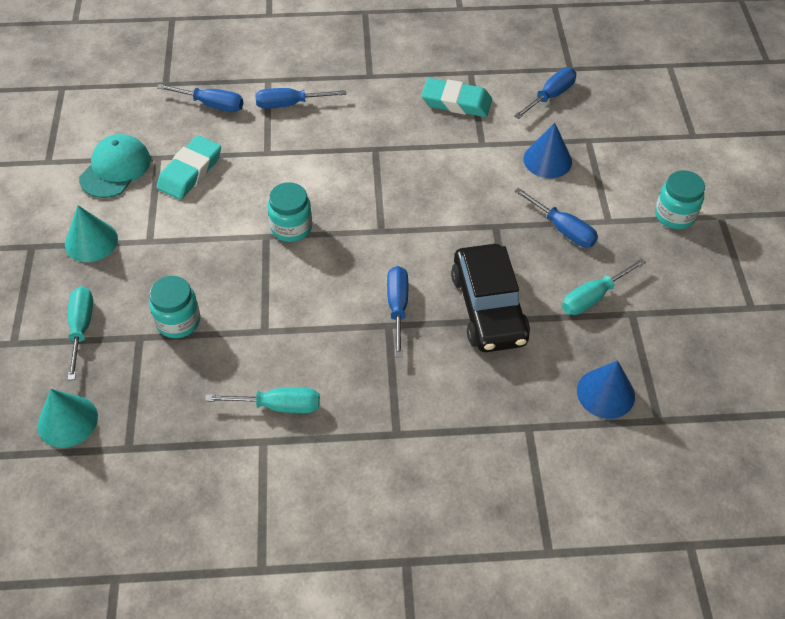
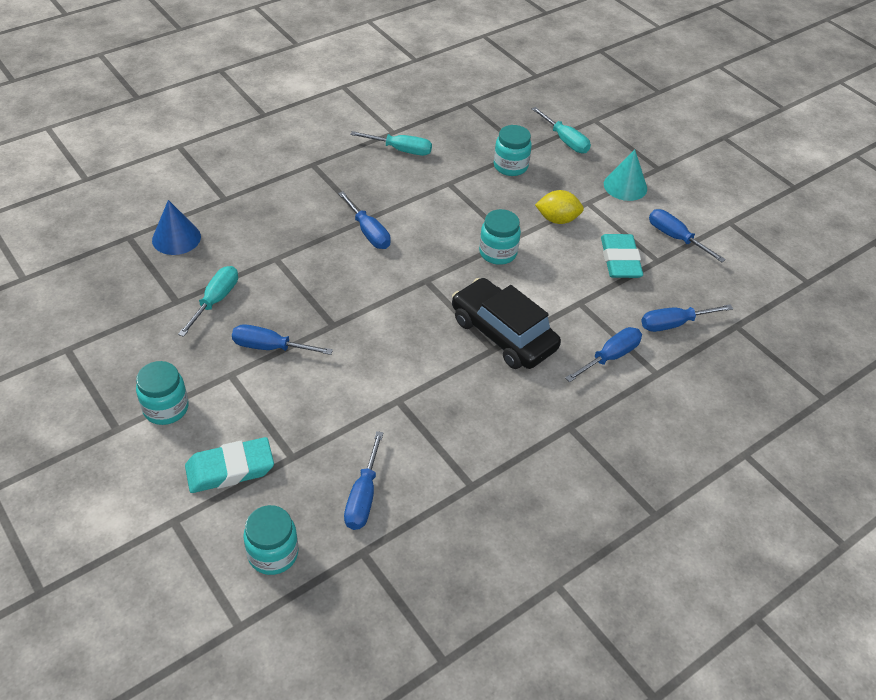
camera: 145 degrees right, 5 degrees down
turquoise cone [37,389,98,448] -> none
turquoise cap [79,134,151,198] -> blue screwdriver [649,209,726,262]
turquoise screwdriver [205,387,320,413] -> turquoise screwdriver turned 135 degrees counterclockwise [350,131,432,156]
turquoise eraser [421,78,492,117] -> turquoise eraser moved to [185,437,274,493]
black car [451,244,530,352] -> black car moved to [452,278,561,369]
blue cone [523,123,572,178] -> none
none -> turquoise jar [243,505,298,575]
none -> yellow lemon [535,190,584,224]

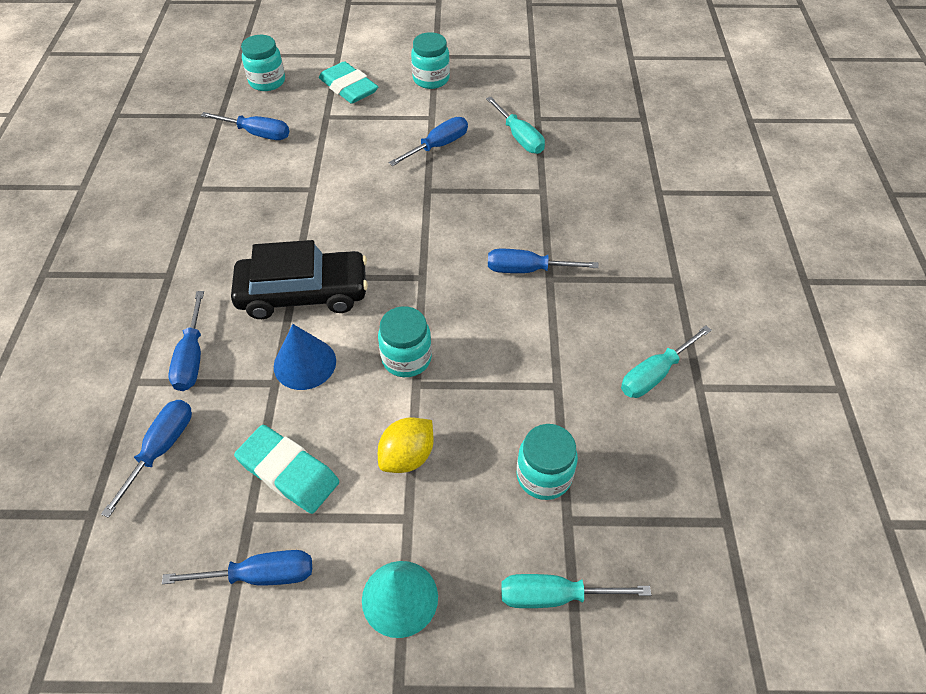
camera: 130 degrees right, 5 degrees up
blue cone [152,200,201,255] -> blue cone moved to [274,324,336,390]
turquoise eraser [185,437,274,493] -> turquoise eraser turned 60 degrees counterclockwise [319,61,378,104]
blue screwdriver [344,431,383,530] -> blue screwdriver turned 150 degrees clockwise [201,112,289,140]

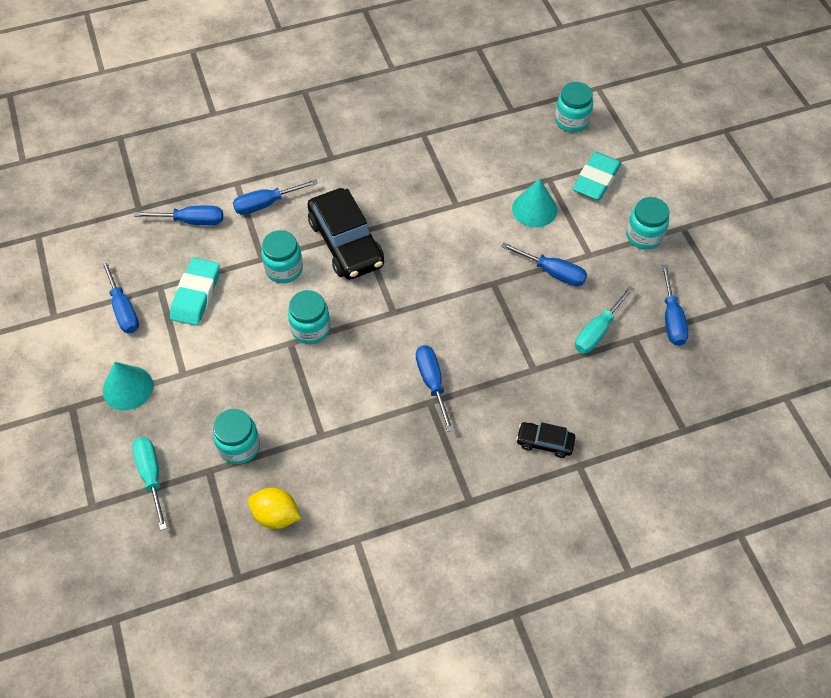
camera: 70 degrees right, 5 degrees up
blue screwdriver [201,112,289,140] -> blue screwdriver moved to [661,265,689,346]
blue cone [274,324,336,390] -> turquoise jar [261,230,303,283]
yellow lemon [378,417,434,473] -> yellow lemon moved to [248,488,301,529]
turquoise screwdriver [621,325,711,398] -> none
none -> turquoise cone [512,178,557,227]
none -> black car [516,422,575,458]

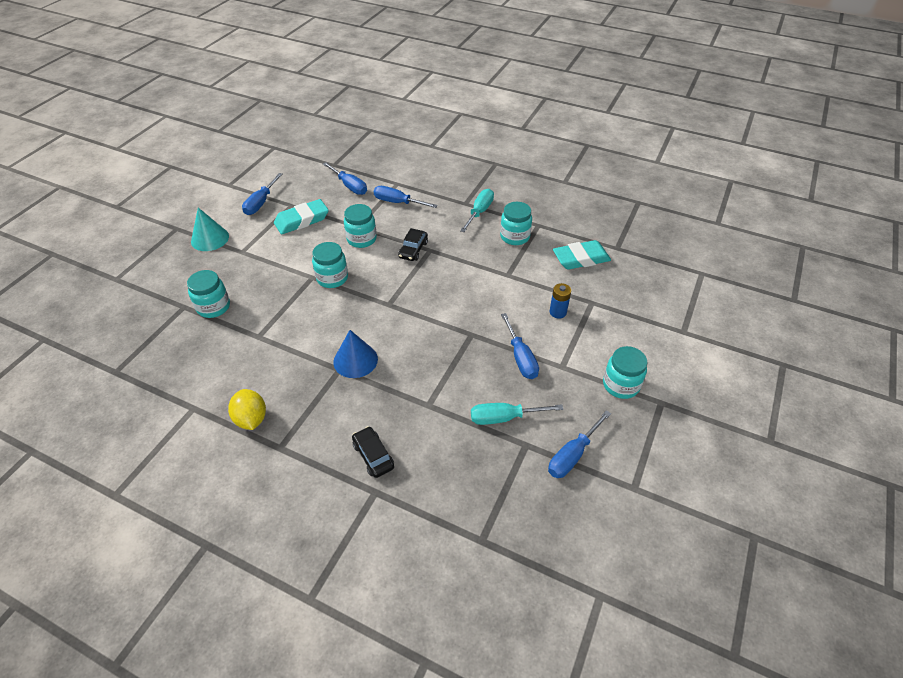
camera: 45 degrees right, 10 degrees down
turquoise screwdriver [132,437,167,531] -> turquoise screwdriver moved to [460,189,494,232]
yellow lemon [248,488,301,529] -> yellow lemon moved to [228,389,266,430]
black car [307,188,384,280] -> black car [398,228,428,261], size x0.49
blue screwdriver [416,345,454,432] -> blue cone [333,330,378,378]
turquoise cone [512,178,557,227] -> blue battery [550,283,571,319]
turquoise jar [555,82,593,132] -> turquoise jar moved to [500,202,532,245]
turquoise eraser [572,152,621,200] -> turquoise eraser moved to [553,240,611,270]

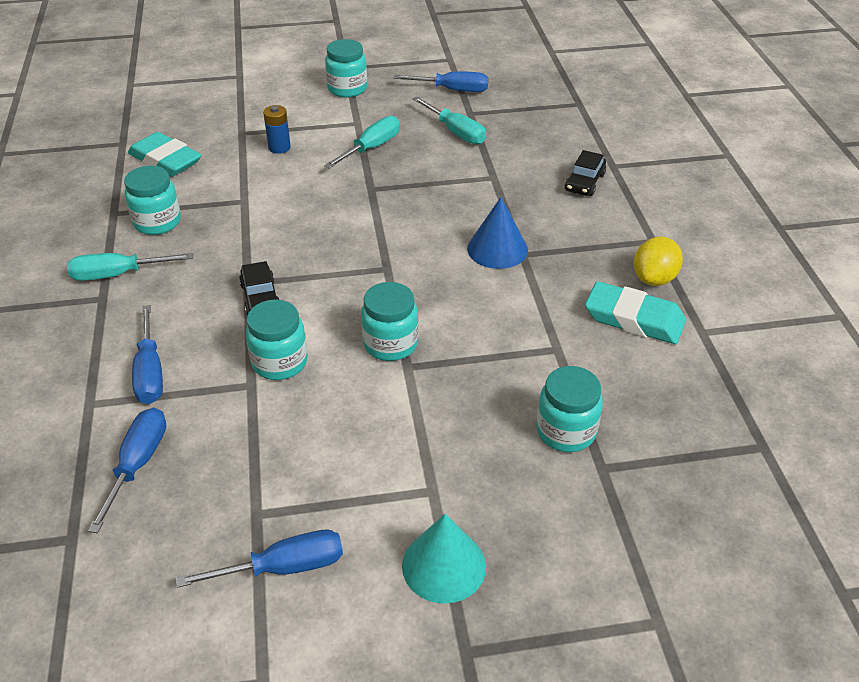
camera: 125 degrees left, 5 degrees down
turquoise eraser [274,199,329,234] -> turquoise eraser moved to [585,281,686,344]
black car [398,228,428,261] -> black car turned 90 degrees clockwise [239,261,280,315]
blue screwdriver [501,313,539,379] -> turquoise screwdriver [324,116,400,169]

